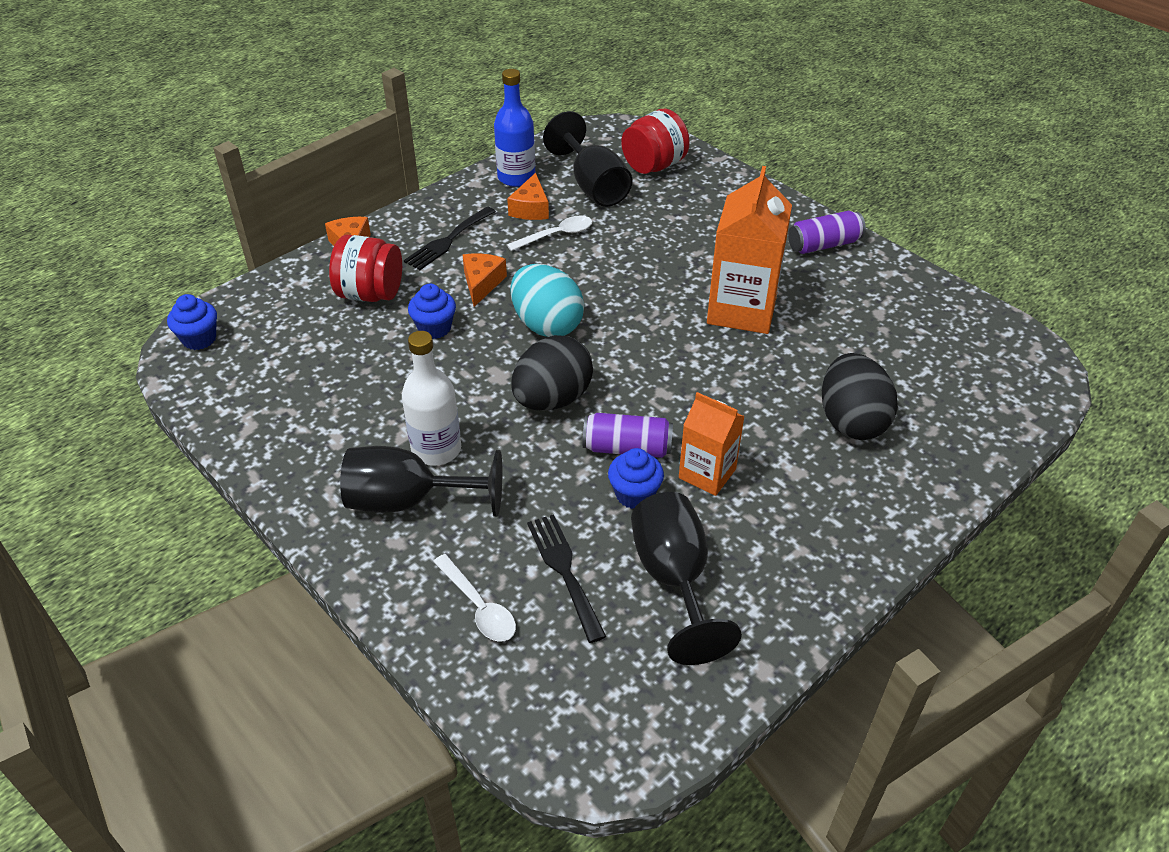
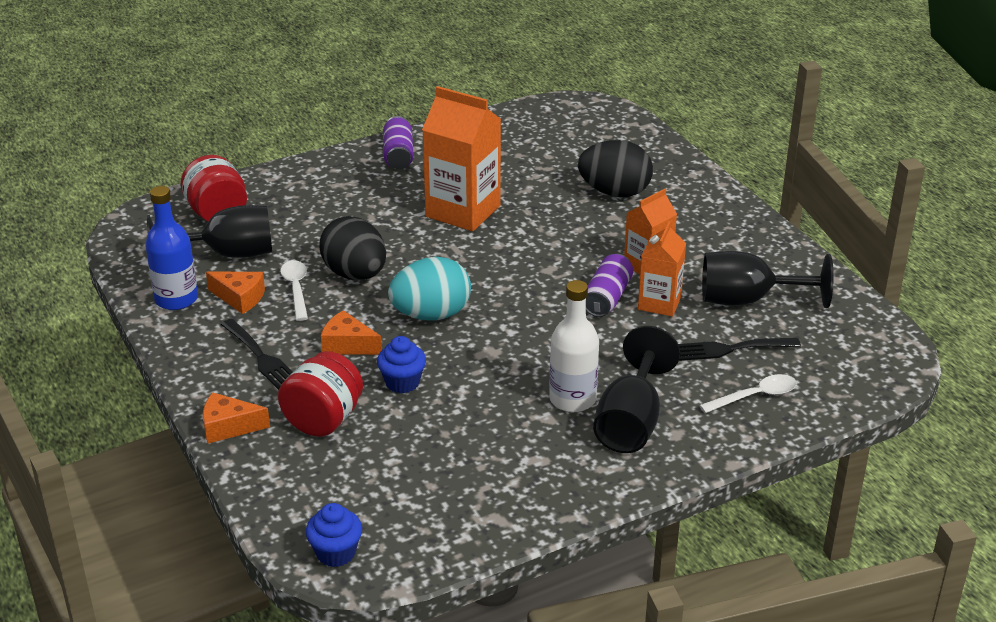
camera: 75 degrees left, 10 degrees down
black egg [511,335,593,411] -> black egg moved to [320,216,386,280]
blue cupcake [608,448,664,509] -> orange carton [638,222,686,317]

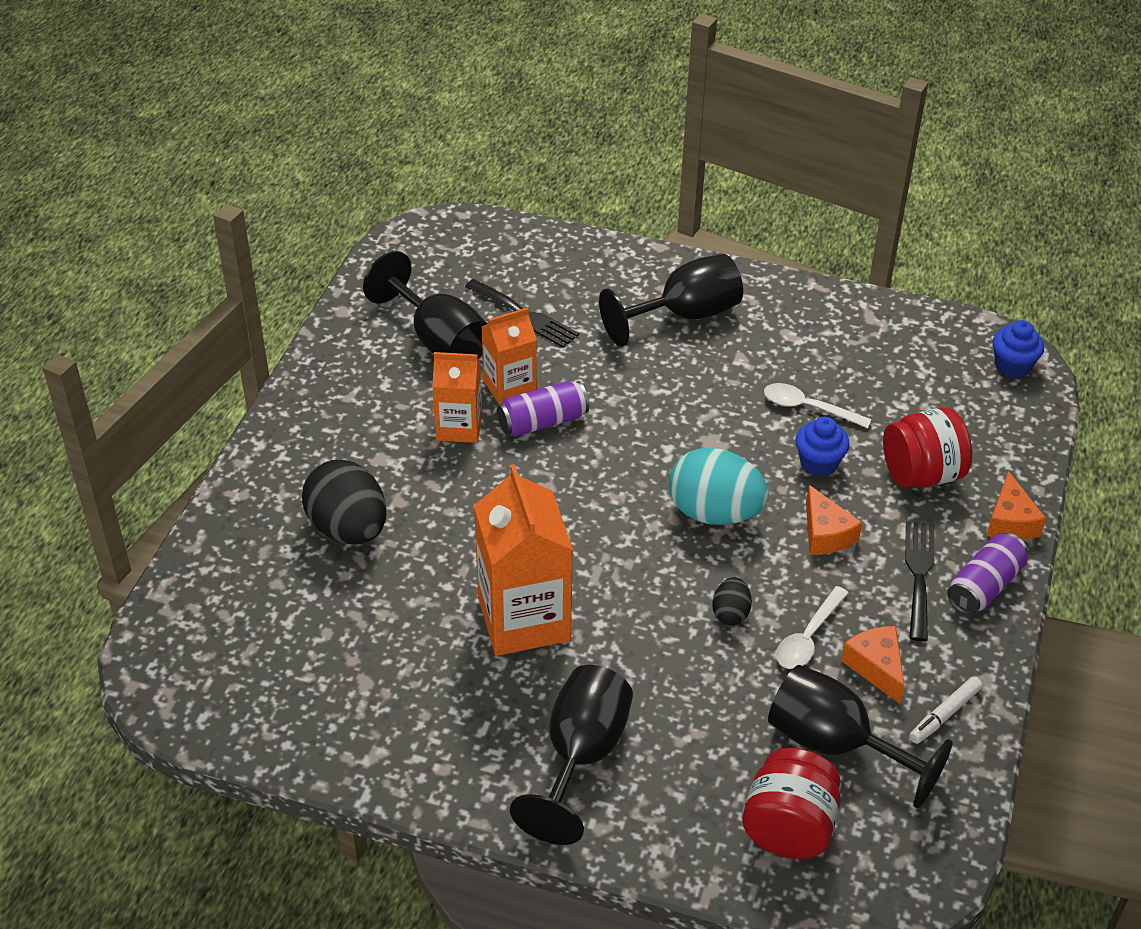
camera: 135 degrees left, 10 degrees up
blue bottle [145,186,198,310] -> white marker [909,676,983,744]
orange cheese [203,392,270,444] -> orange cheese turned 45 degrees clockwise [986,471,1046,540]
black egg [320,216,386,280] -> black egg [712,577,752,626], size x0.49
purple can [383,116,414,169] -> purple can moved to [947,533,1028,615]
white bottle [549,280,599,412] -> none
white spoon [699,374,797,413] -> white spoon moved to [764,383,872,428]
none -> black goblet [510,665,633,845]

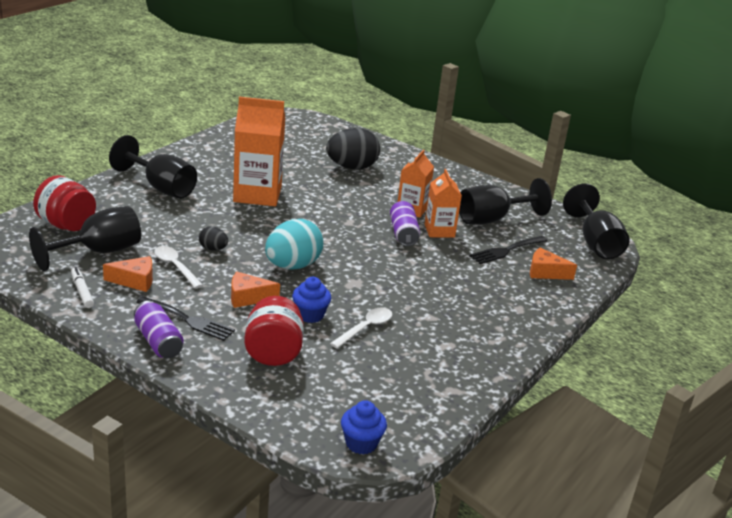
camera: 105 degrees right, 15 degrees down
black goblet [599,254,743,346] -> black goblet moved to [563,183,630,259]
orange cheese [986,471,1046,540] -> orange cheese moved to [530,248,577,280]

